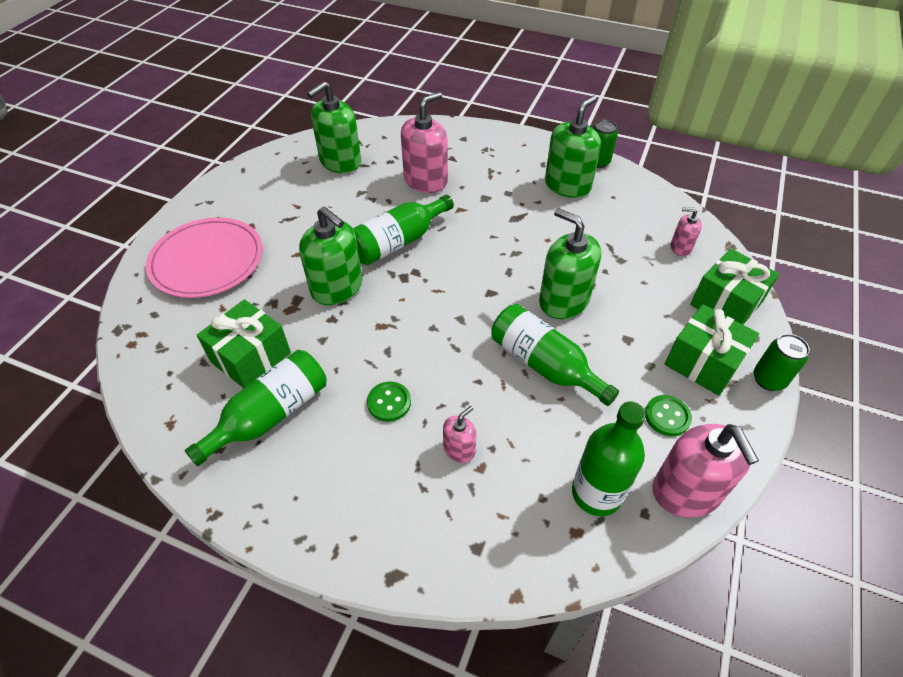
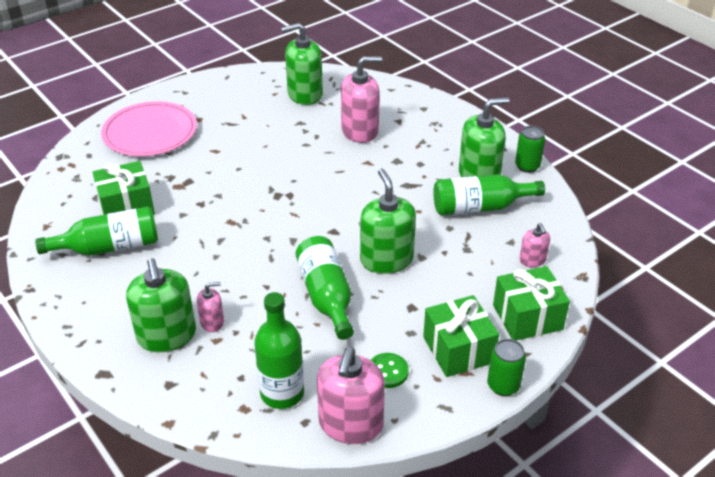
camera: 30 degrees right, 10 degrees down
green soap dispenser [299,207,363,305] -> green soap dispenser moved to [126,258,196,352]
green bottle [353,195,454,265] -> green bottle moved to [433,174,545,215]
green button [367,381,411,422] -> none
pink soap dispenser [671,208,702,256] -> pink soap dispenser turned 150 degrees counterclockwise [520,223,550,267]

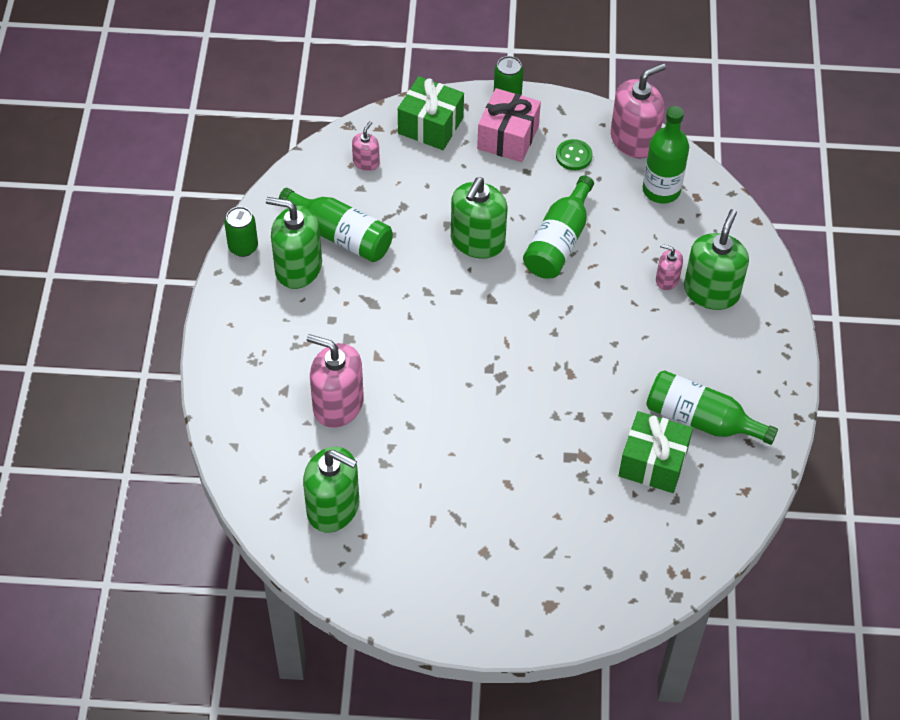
camera: 140 degrees left, 15 degrees up
pink plate [101,101,197,156] -> none
green gift [423,295,499,377] -> pink gift [477,88,541,162]

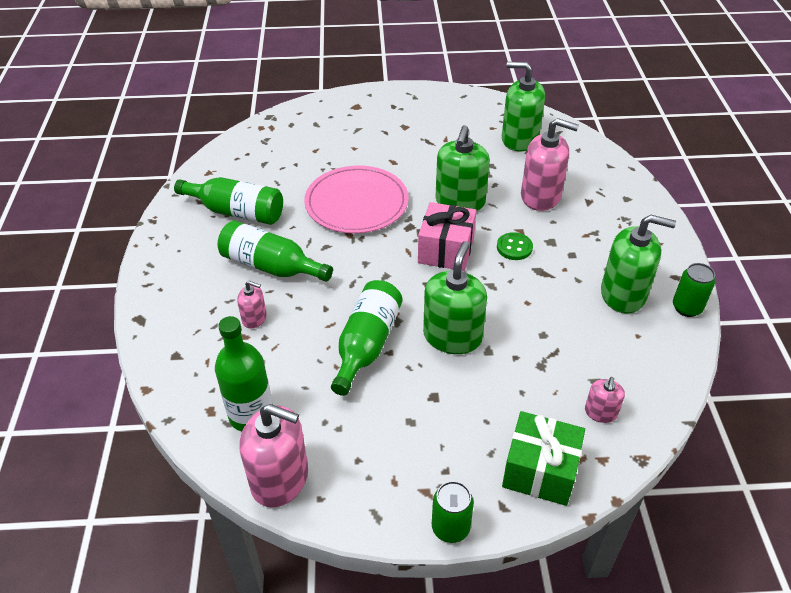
camera: 175 degrees right, 10 degrees down
green bottle [279,188,393,262] -> green bottle moved to [218,221,333,282]
pink gift [477,88,541,162] -> pink gift moved to [418,202,476,271]
green button [556,139,592,170] -> green button moved to [497,232,533,260]
pink soap dispenser [611,63,666,158] -> pink soap dispenser turned 120 degrees counterclockwise [240,404,308,508]
green gift [619,411,693,493] -> none
green soap dispenser [684,209,749,310] -> green soap dispenser moved to [435,125,490,212]
none -> pink plate [304,166,409,233]

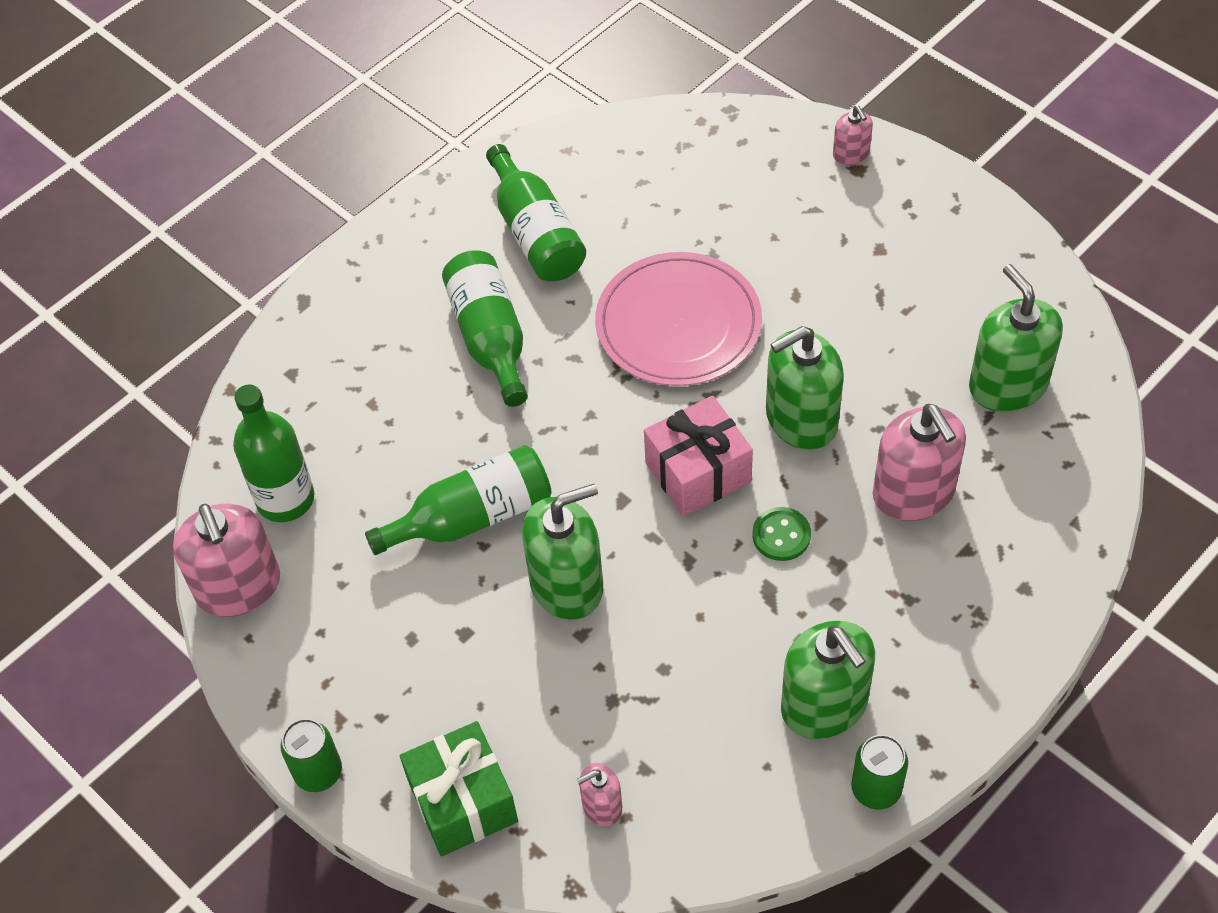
camera: 50 degrees right, 10 degrees up
pink soap dispenser [237,281,267,329] -> pink soap dispenser moved to [833,105,873,165]

